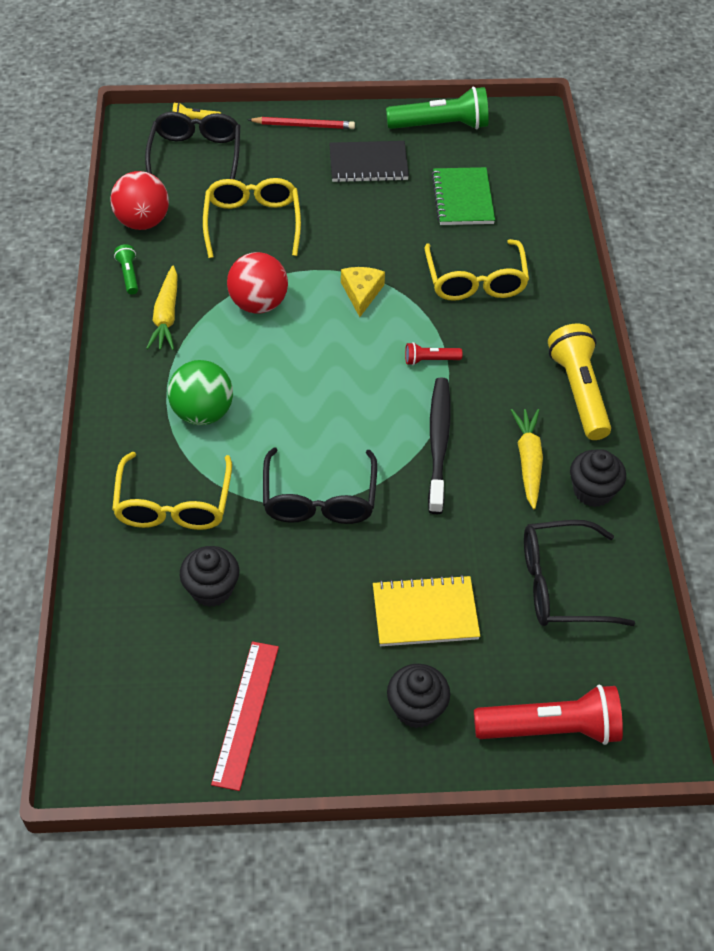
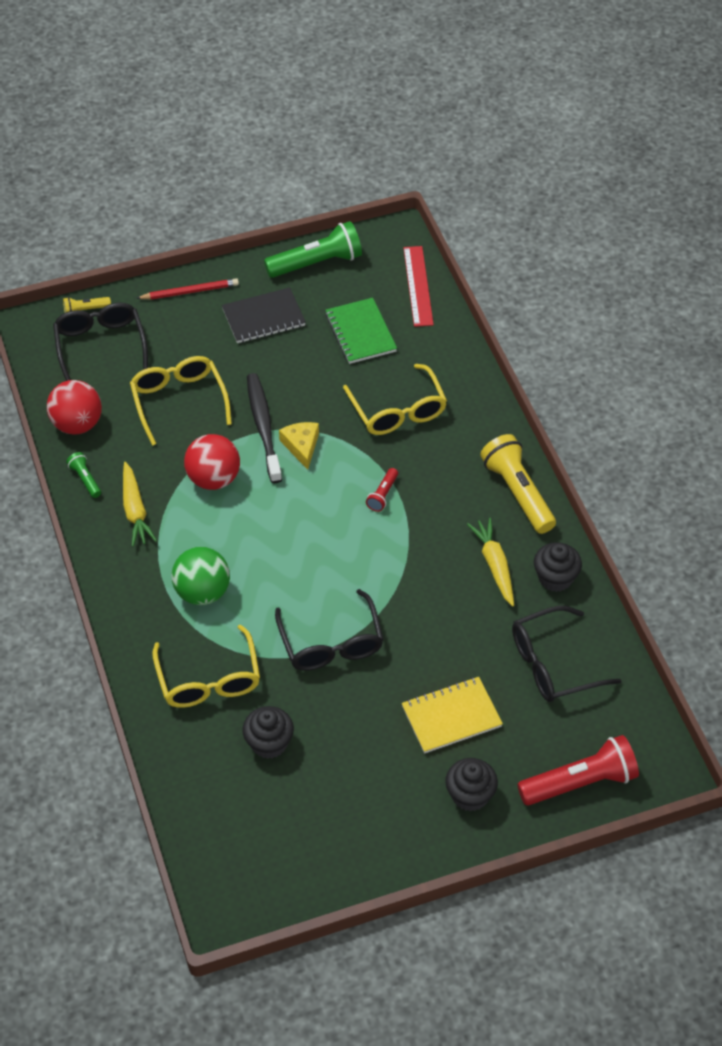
camera: 15 degrees left, 0 degrees up
red ruler [211,641,279,791] -> red ruler moved to [403,246,434,327]
red flashlight [405,342,463,365] -> red flashlight turned 45 degrees counterclockwise [366,468,398,512]
black toothbrush [428,377,451,514] -> black toothbrush moved to [247,373,282,483]

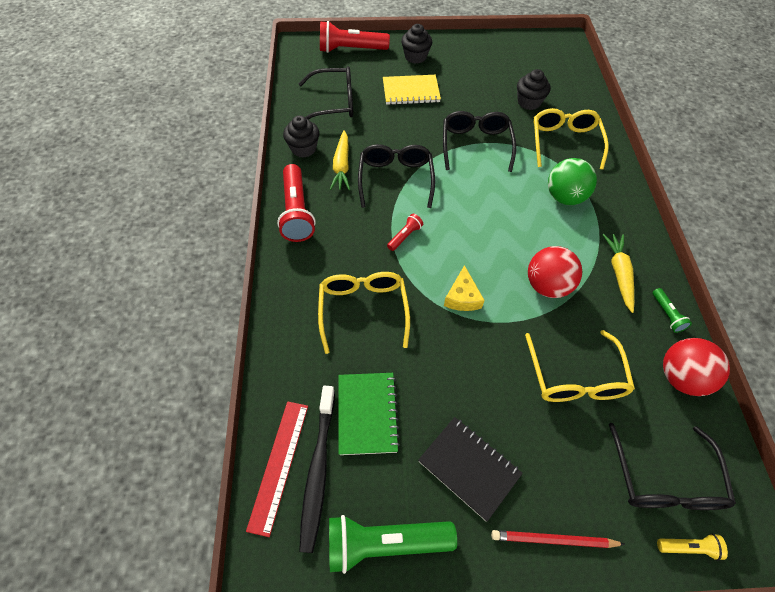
camera: 165 degrees left, 5 degrees up
black notebook [222,287,306,343] -> black notebook turned 45 degrees clockwise [418,417,523,522]
black toothbrush [247,373,282,483] -> black toothbrush moved to [299,386,335,553]
yellow flashlight [480,434,556,534] -> red flashlight [277,164,316,242]
none -> black glasses [358,144,435,208]

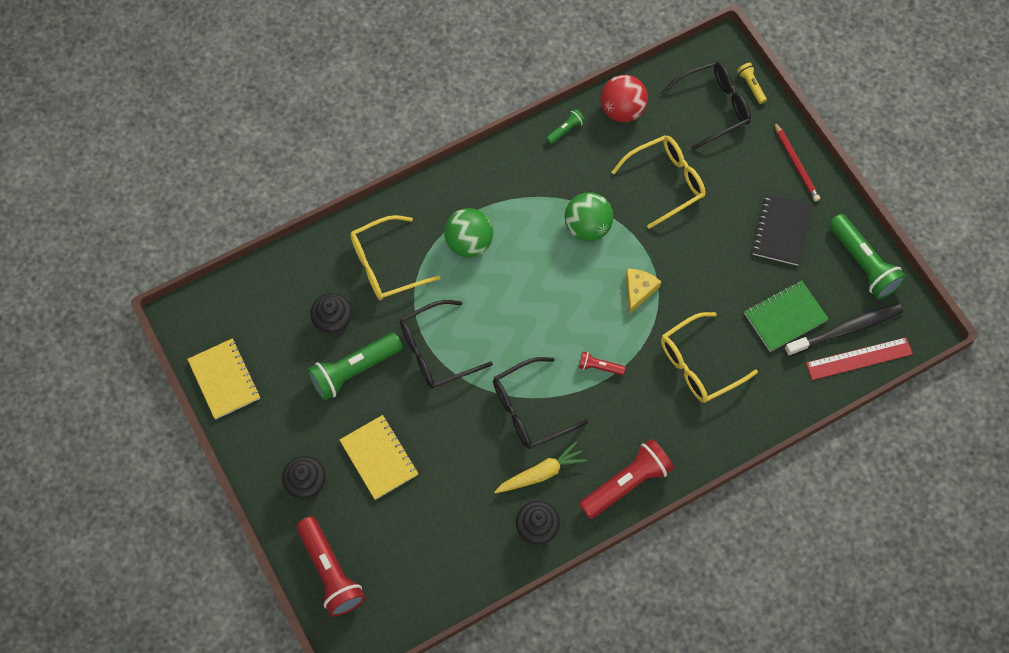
camera: 115 degrees left, 10 degrees up
black glasses [298,66,353,120] -> none
yellow cheese [444,265,485,311] -> yellow cheese turned 45 degrees counterclockwise [626,269,661,314]
red ball [528,246,582,298] -> green ball [565,192,613,241]
yellow carrot [603,234,634,313] -> none
none -> yellow notebook [187,338,260,419]
none -> green flashlight [307,333,403,401]

